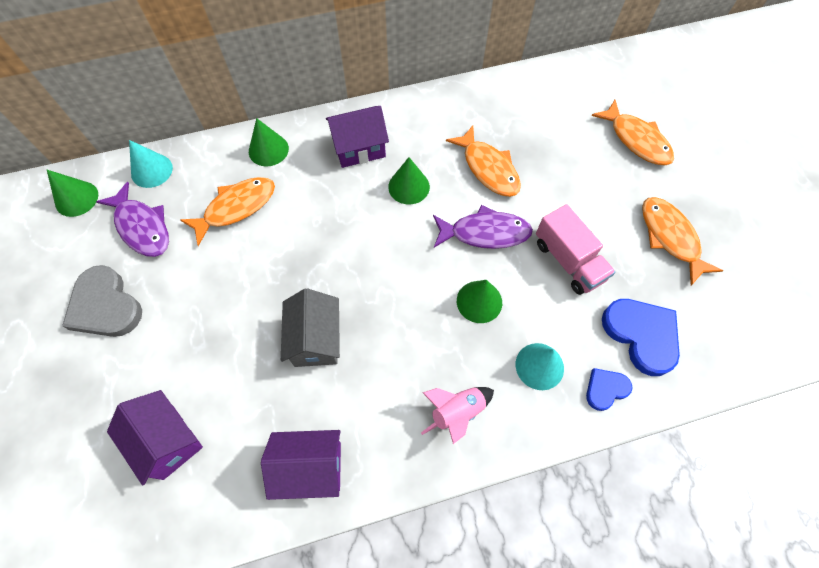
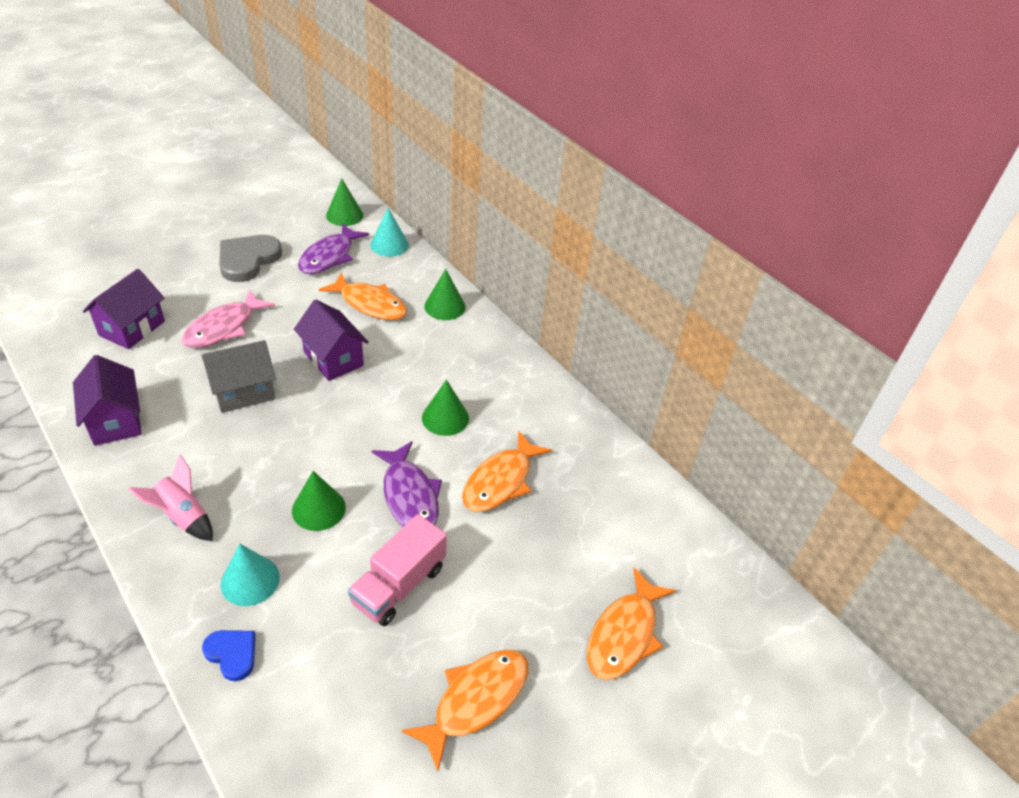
camera: 65 degrees right, 20 degrees down
purple house [326,106,389,168] -> purple house moved to [294,300,369,381]
blue heart [602,299,680,376] -> none
none -> pink fish [182,290,275,348]

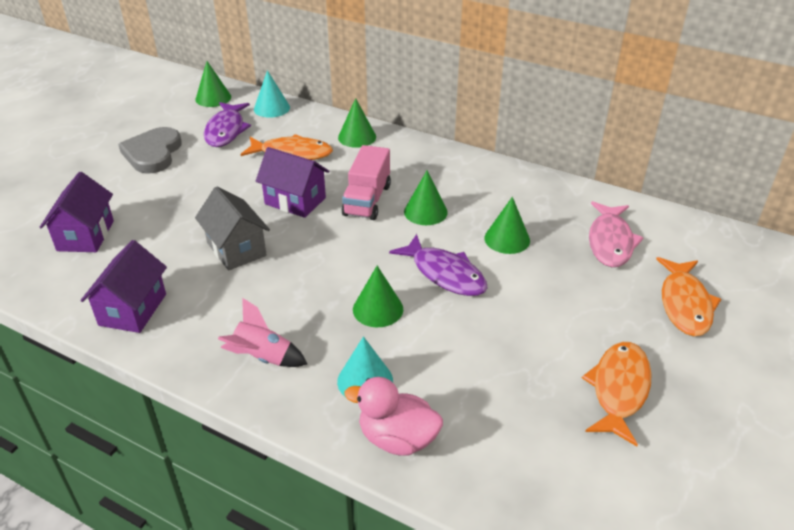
camera: 20 degrees left, 5 degrees down
purple house [73,355,142,446] -> purple house turned 60 degrees clockwise [81,240,167,333]
pink fish [182,290,275,348] -> pink fish moved to [589,201,643,267]
grey house [202,340,276,413] -> grey house turned 75 degrees counterclockwise [195,187,270,271]
blue heart [202,630,256,681] -> pink duck [344,377,443,456]
pink truck [348,514,447,626] -> pink truck moved to [342,145,391,220]
orange fish [462,430,552,512] -> green cone [484,197,530,254]

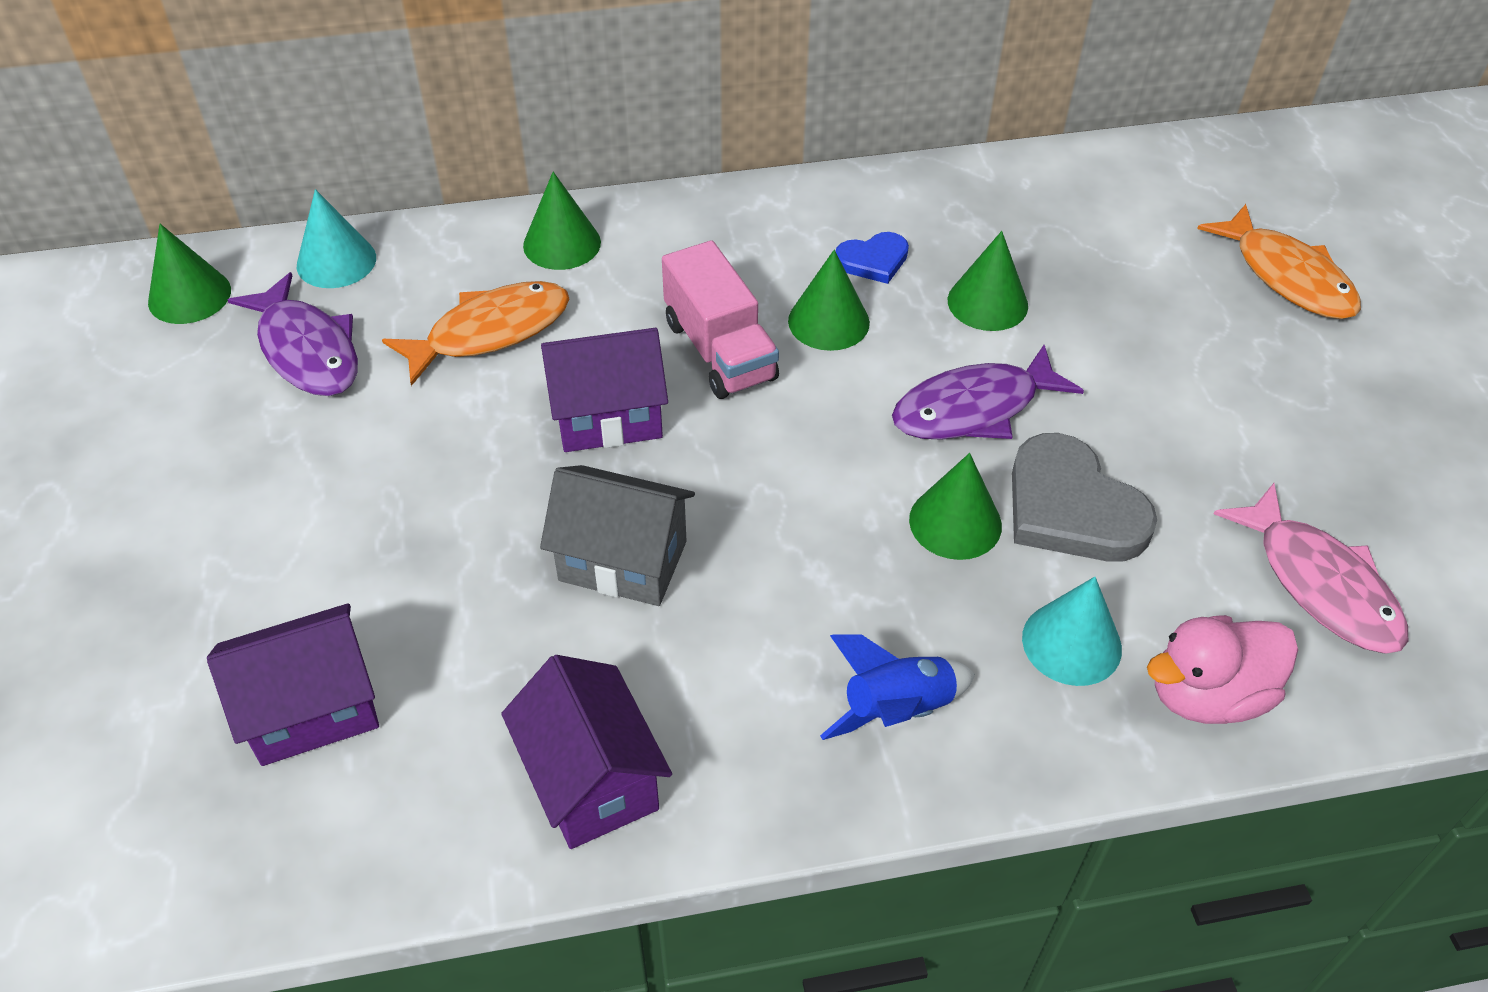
camera: 40 degrees left, 10 degrees up
purple house [40,172,114,252] -> purple house turned 75 degrees counterclockwise [207,603,379,766]
grey heart [118,127,182,174] -> grey heart moved to [1012,433,1157,562]
pink rocket [218,298,307,367] -> blue rocket [820,634,975,740]
purple fish [389,234,488,296] -> purple fish turned 150 degrees clockwise [892,345,1084,440]
orange fish [582,342,652,446] -> none
pink fish [589,201,643,267] -> pink fish moved to [1213,483,1408,654]
none -> blue heart [835,232,909,284]

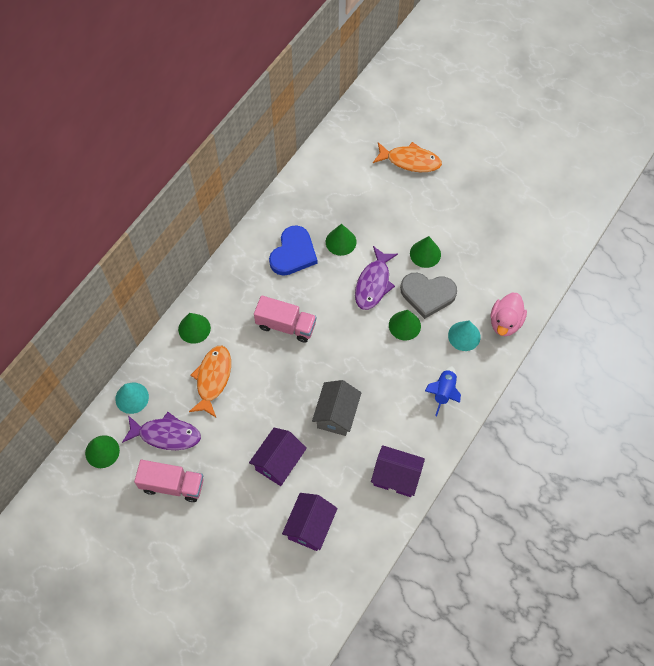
camera: 45 degrees left, 15 degrees up
grey house [540,465,695,606] -> grey house turned 45 degrees counterclockwise [312,380,361,436]
purple house [541,328,668,452] -> purple house moved to [249,428,307,486]
green cone [788,250,870,351] -> green cone moved to [410,236,441,268]
blue heart [835,232,909,284] -> blue heart [269,225,318,276], size x1.82
pink fish [1213,483,1408,654] -> none
none -> pink truck [134,460,204,502]

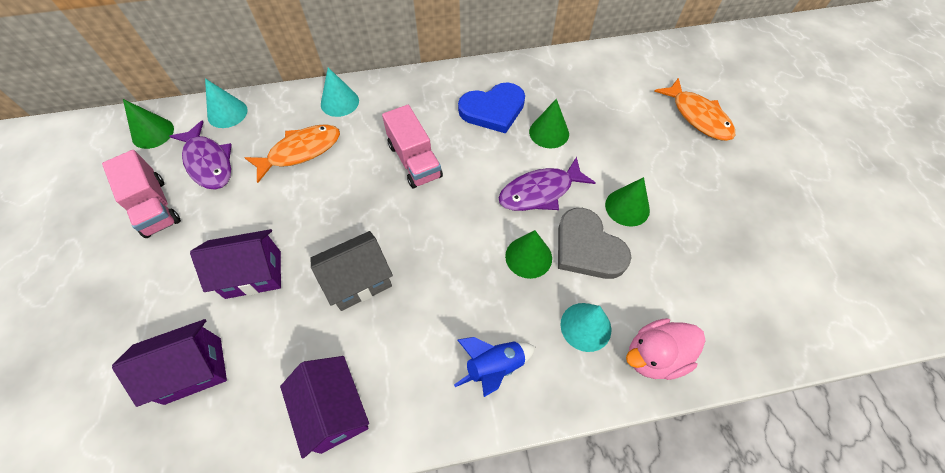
camera: 45 degrees right, 5 degrees down
green cone [178,313,211,344] -> turquoise cone [321,67,359,117]

